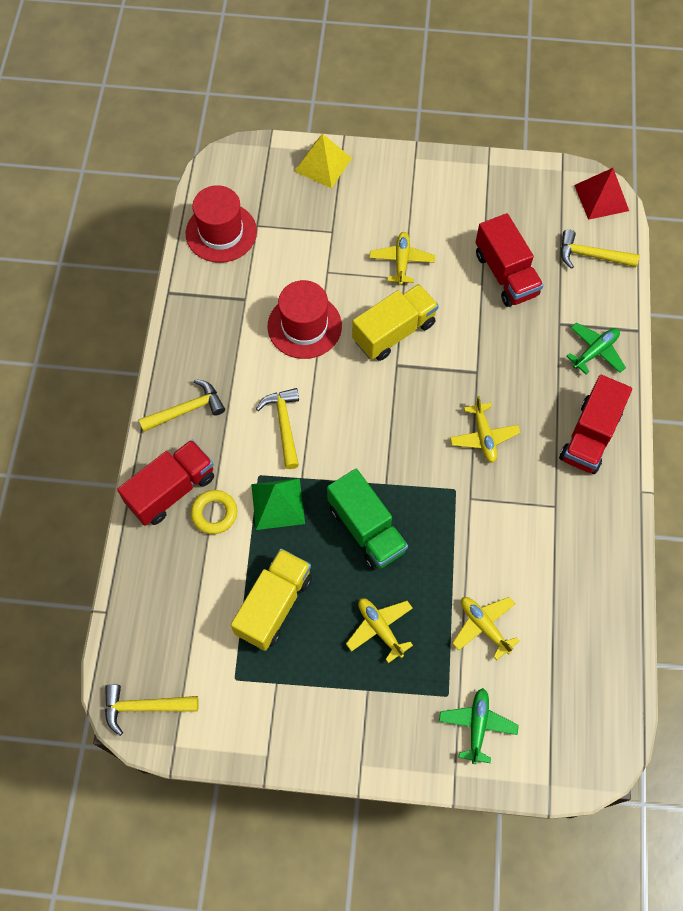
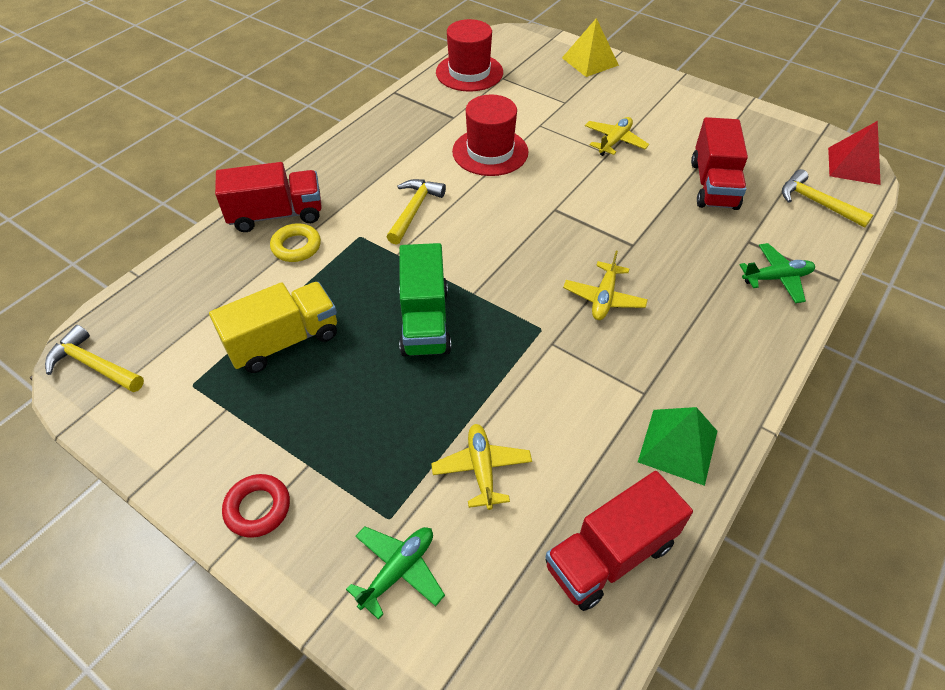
camera: 30 degrees right, 15 degrees down
yellow hammer [139,379,225,432] -> none
green pyramid [251,478,305,530] -> green pyramid moved to [638,407,717,486]
yellow plane [346,598,413,663] -> none
yellow truck [352,284,439,361] -> none
red truck [559,375,632,474] -> red truck moved to [545,471,693,611]
none -> red ring [222,474,290,538]

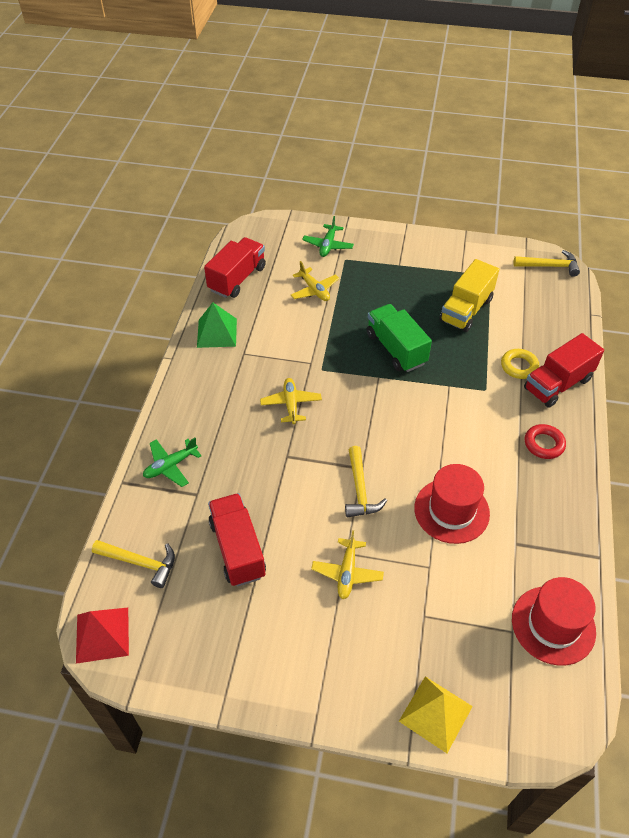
camera: 155 degrees right, 0 degrees up
red ring [222,474,290,538] -> red ring moved to [525,424,566,459]
yellow hammer [387,179,446,245] -> yellow hammer moved to [345,446,387,517]

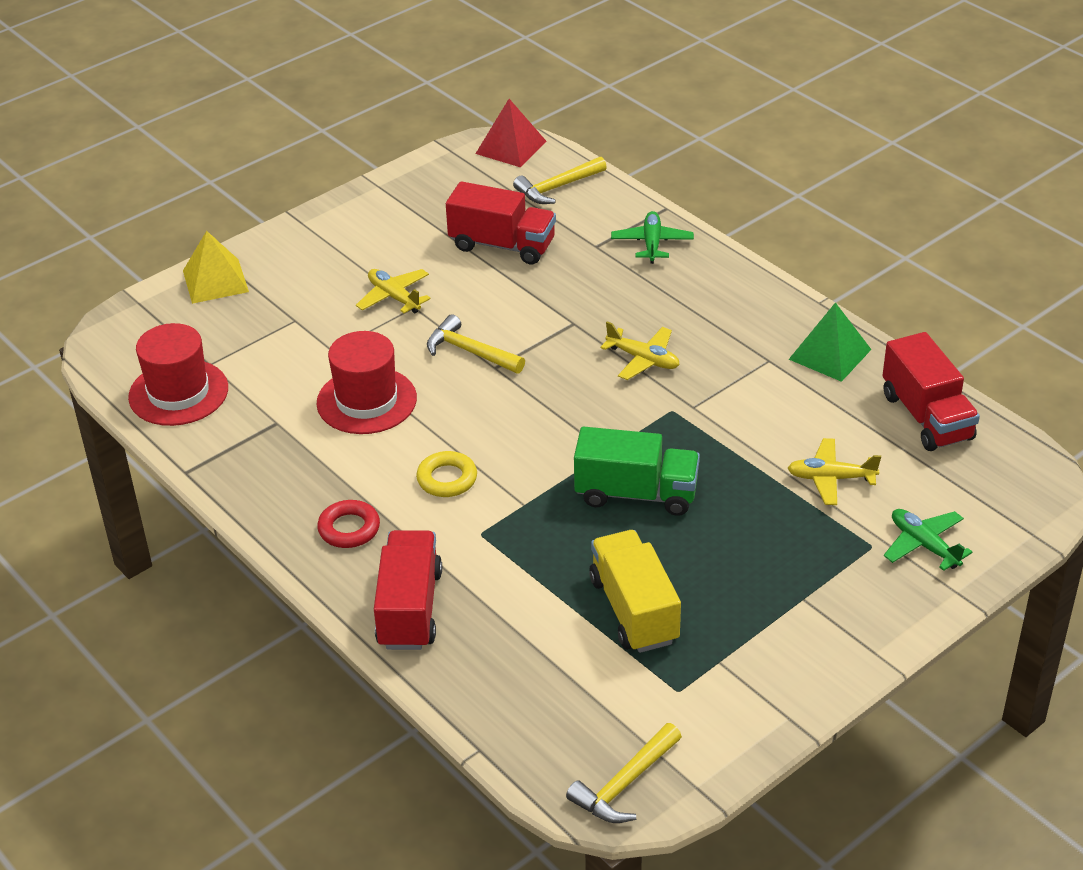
camera: 130 degrees right, 10 degrees down
yellow ring [501,349,539,379] -> yellow ring moved to [416,451,477,497]

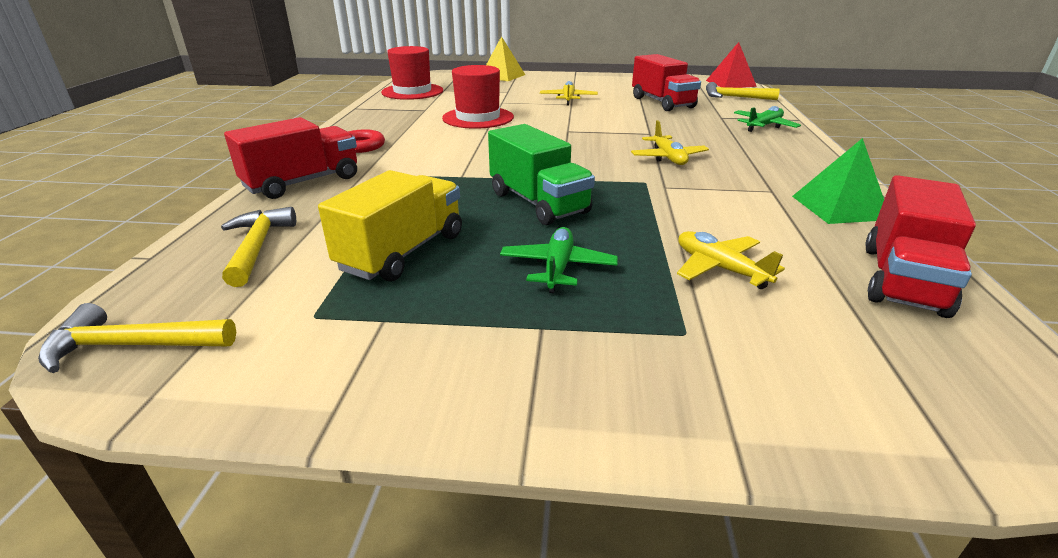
camera: 45 degrees right, 10 degrees down
yellow ring [416,451,477,497] -> none
yellow hammer [427,314,525,374] -> yellow hammer moved to [221,207,296,287]
green plane [884,509,972,571] -> green plane moved to [500,227,618,293]

